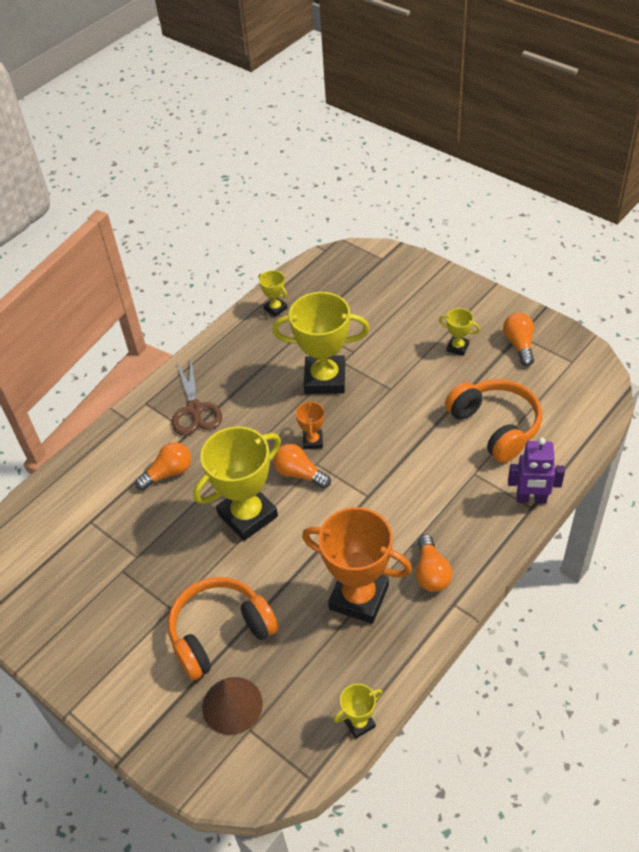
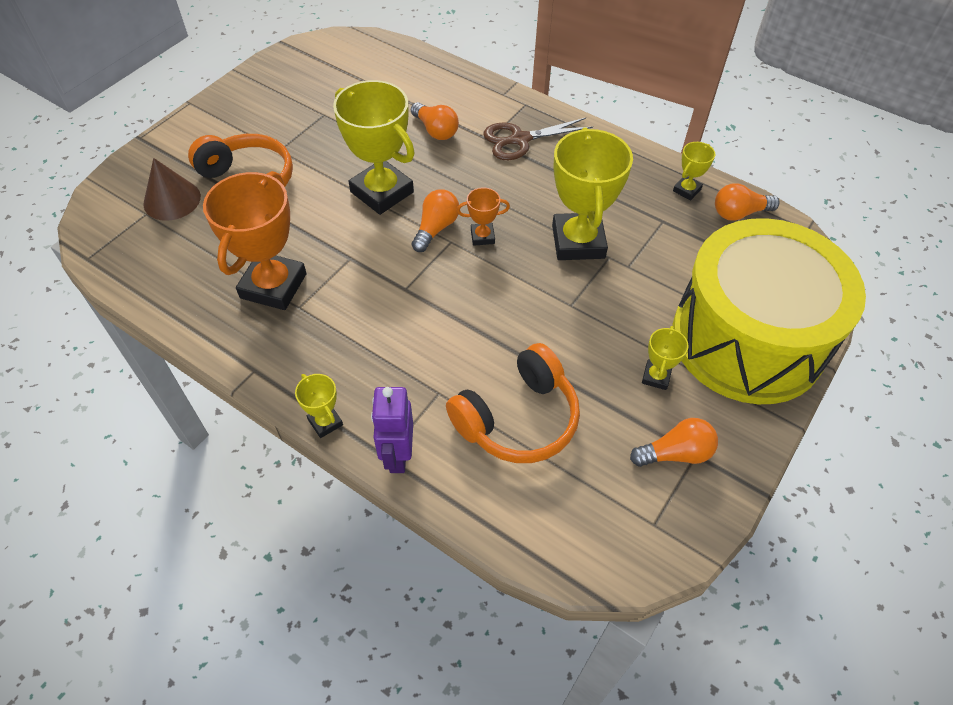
camera: 80 degrees right, 5 degrees up
yellow trophy [334,684,382,739] -> yellow trophy moved to [295,374,343,438]
orange light bulb [415,534,453,592] -> orange light bulb moved to [715,183,779,221]
none -> yellow drum [672,218,866,404]

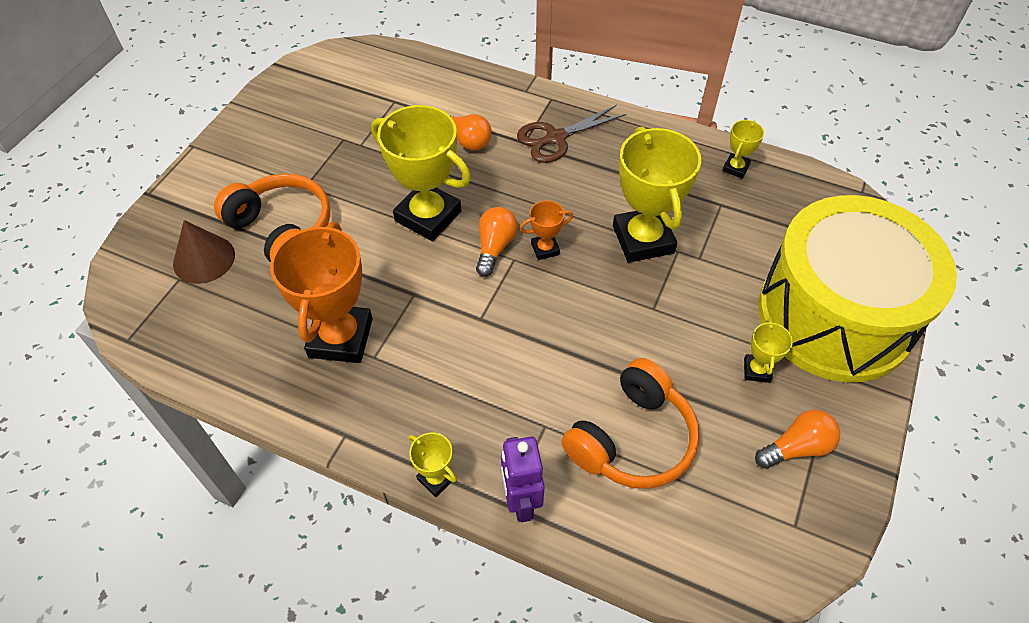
camera: 10 degrees left, 0 degrees up
orange light bulb [715,183,779,221] -> none

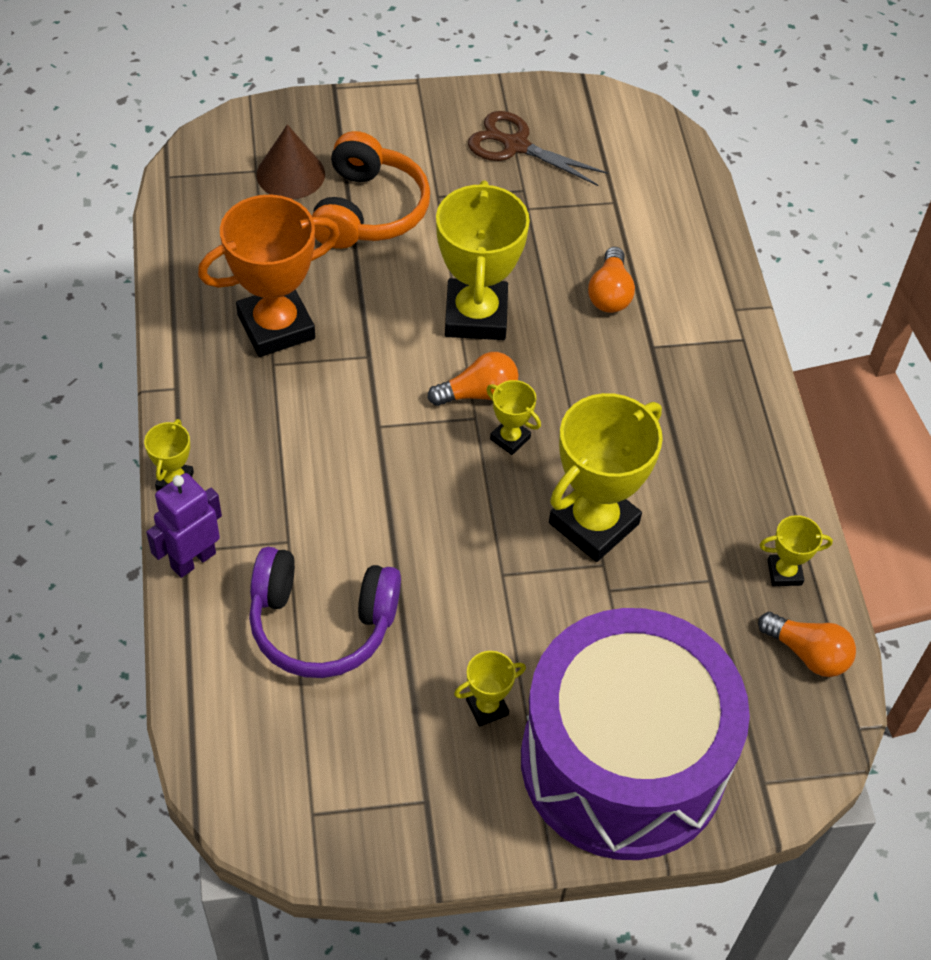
camera: 55 degrees right, 0 degrees up
brown scissors [517,105,626,163] -> brown scissors moved to [468,111,608,186]
orange trophy [520,200,573,260] -> yellow trophy [487,380,541,455]
orange headphones [561,358,700,489] -> purple headphones [249,547,401,678]
orange light bulb [755,410,840,469] -> orange light bulb moved to [758,612,856,677]
yellow drum [758,195,957,382] -> purple drum [521,608,750,860]

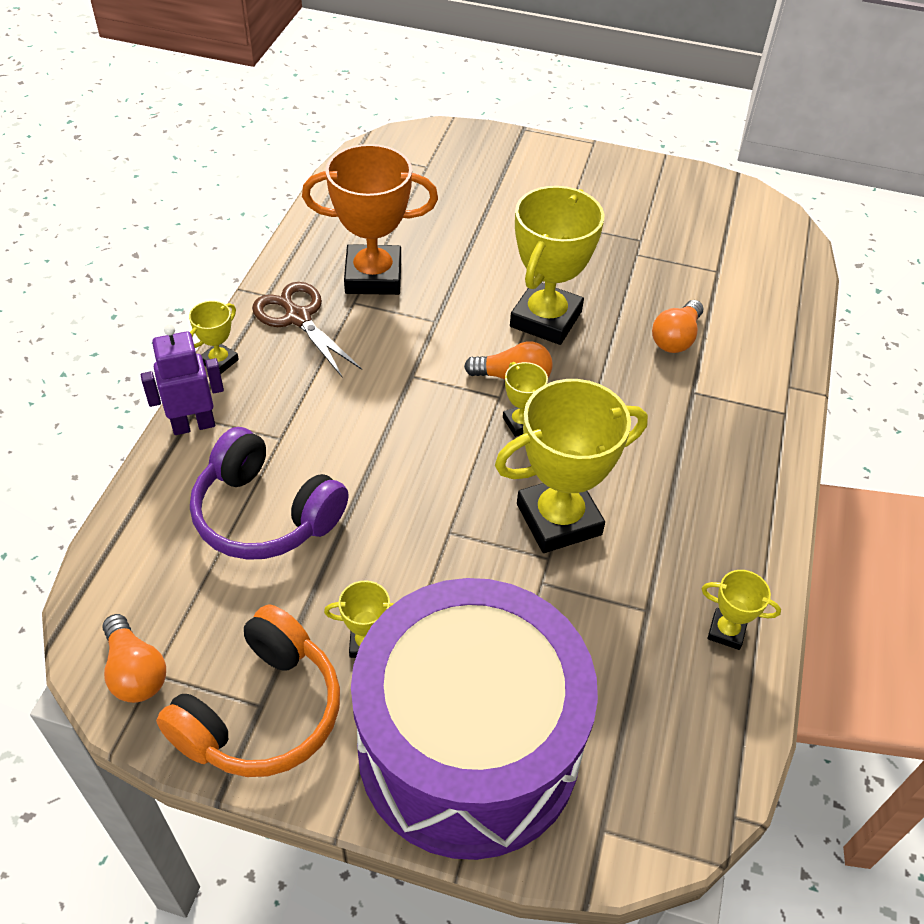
camera: 25 degrees right, 5 degrees down
brown cone [256,125,325,199] -> none
orange headphones [312,131,430,249] -> orange headphones moved to [156,604,340,777]
brown scissors [468,111,608,186] -> brown scissors moved to [252,282,362,378]
orange light bulb [758,612,856,677] -> orange light bulb moved to [102,614,166,703]

